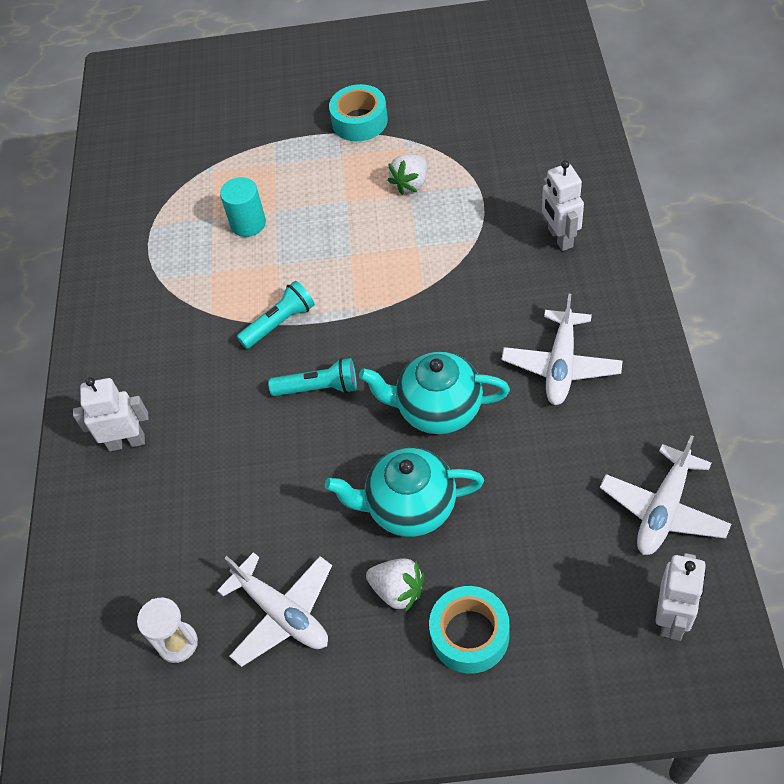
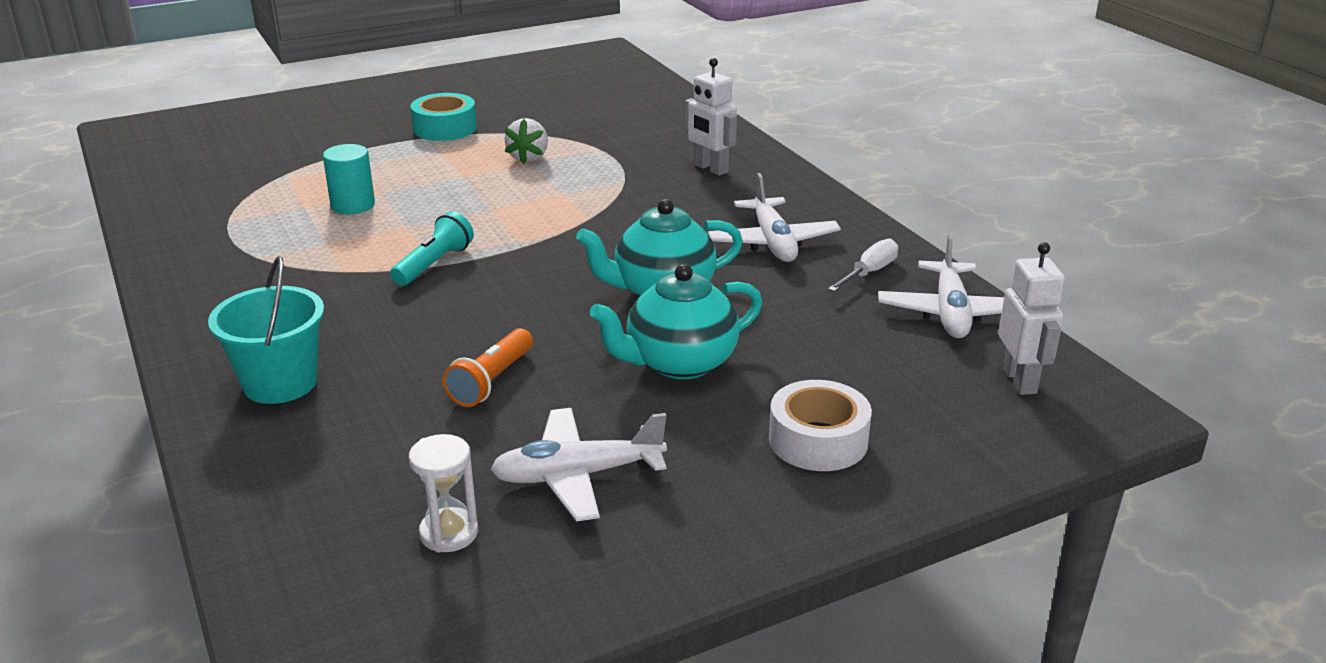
camera: 30 degrees left, 25 degrees down
white robot [73,377,148,451] -> turquoise bucket [208,256,324,404]
white plane [217,552,332,667] -> white plane turned 150 degrees clockwise [490,408,667,521]
turquoise flashlight [268,358,357,396] -> none
white strawberry [366,559,425,612] -> none
turquoise tape [429,586,510,674] -> white tape [769,380,872,471]
none -> orange flashlight [442,328,533,407]
none -> white screwdriver [828,239,898,292]

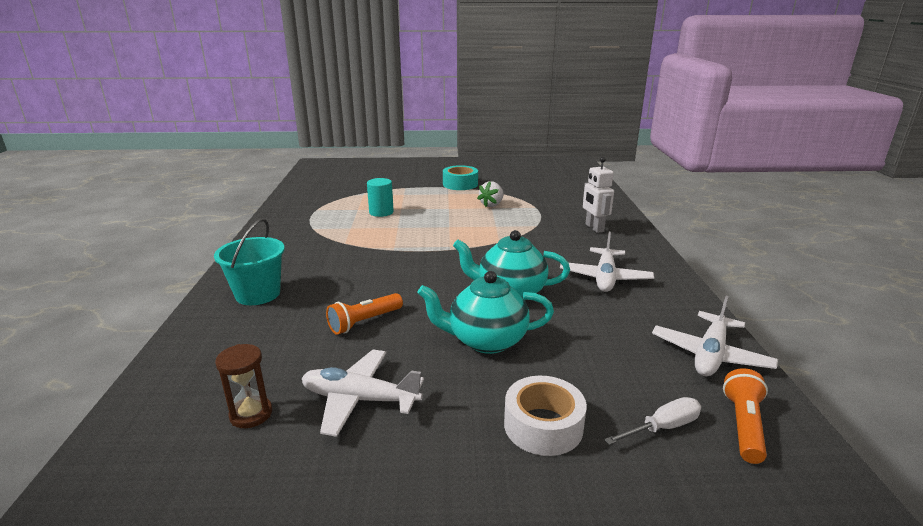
camera: 25 degrees right, 5 degrees down
turquoise flashlight [390,212,474,286] -> none
white hourglass [409,434,478,553] -> brown hourglass [215,344,272,428]
white screwdriver [828,239,898,292] -> white screwdriver moved to [604,397,701,445]
white robot [998,242,1065,395] -> orange flashlight [723,368,768,464]

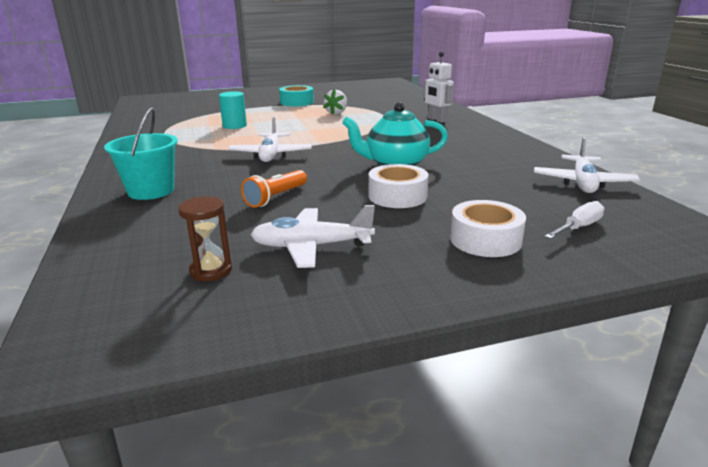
camera: 15 degrees left, 0 degrees up
turquoise teapot [417,271,554,354] -> white tape [369,164,429,208]
white plane [560,232,654,292] -> white plane moved to [228,116,312,162]
orange flashlight [723,368,768,464] -> none

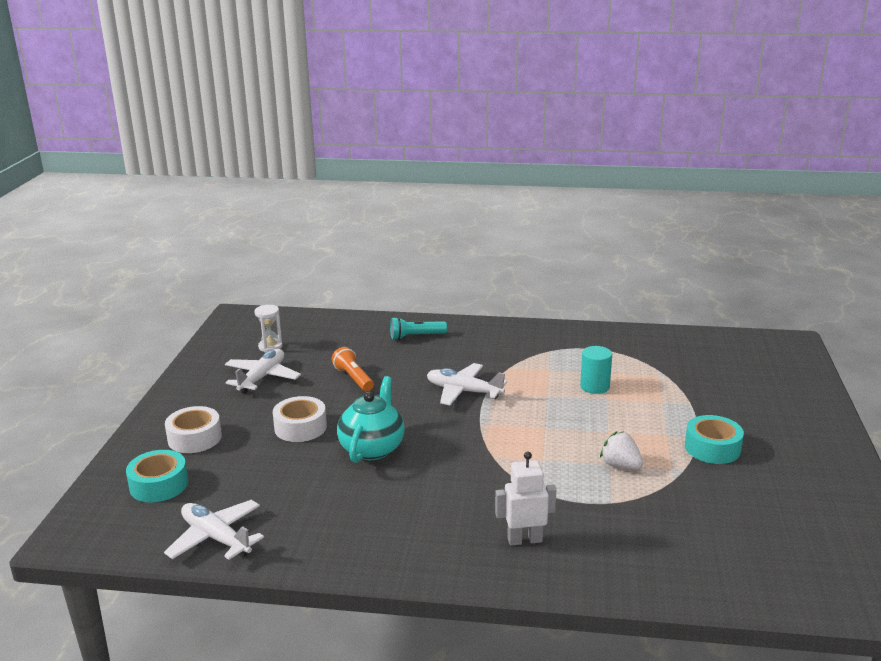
camera: 115 degrees right, 0 degrees up
turquoise bucket [104,107,178,200] -> turquoise flashlight [390,317,447,340]
brown hourglass [178,196,232,281] -> white hourglass [254,305,283,352]
white screwdriver [545,201,604,239] -> turquoise tape [126,450,188,503]

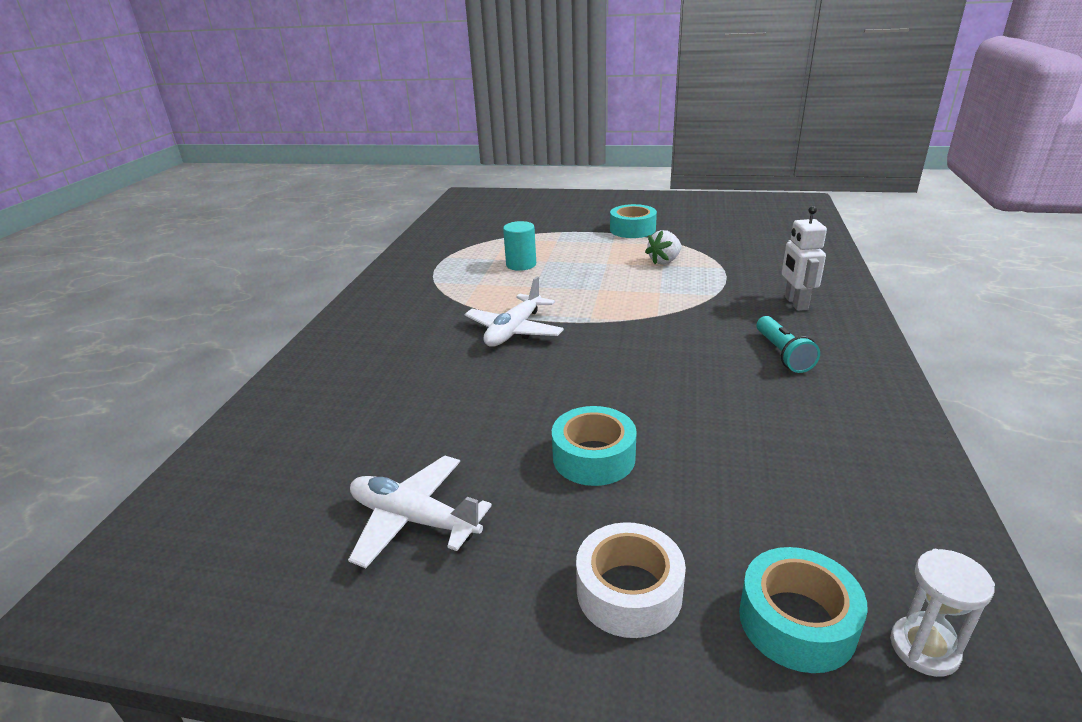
camera: 85 degrees left, 5 degrees up
white plane [164,500,264,560] -> none
white hourglass [254,305,283,352] -> white hourglass moved to [890,549,995,677]
white tape [273,396,327,442] -> turquoise tape [552,406,637,486]
orange flashlight [331,347,374,391] -> none
turquoise teapot [337,376,405,463] -> none
turquoise flashlight [390,317,447,340] -> turquoise flashlight moved to [757,316,820,373]

